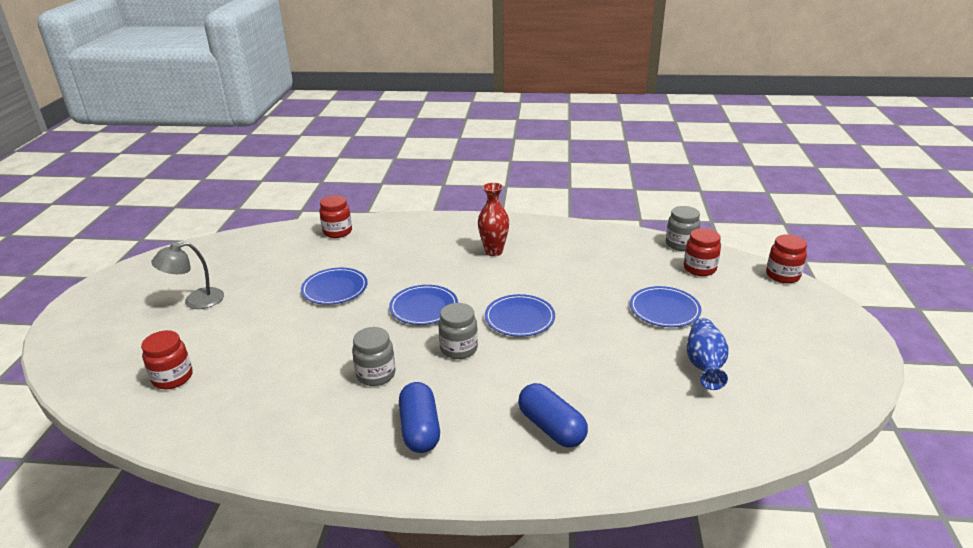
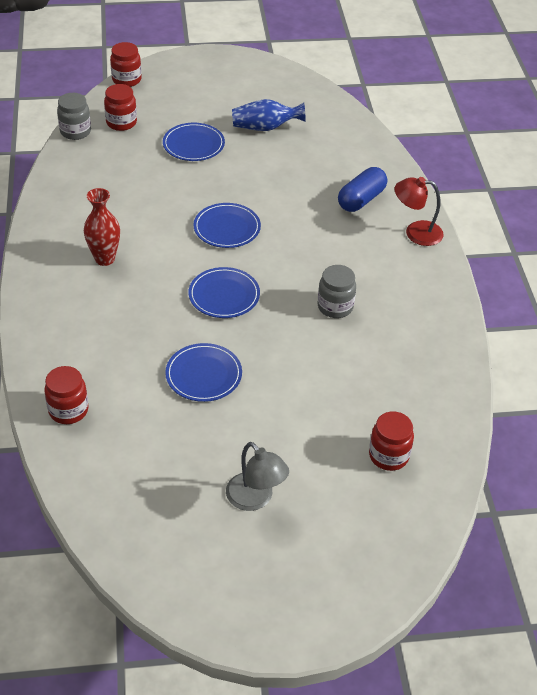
camera: 105 degrees left, 15 degrees up
blue capsule [399,382,440,453] -> none
grey jar [439,303,478,359] -> none
none -> red lamp [395,177,444,246]

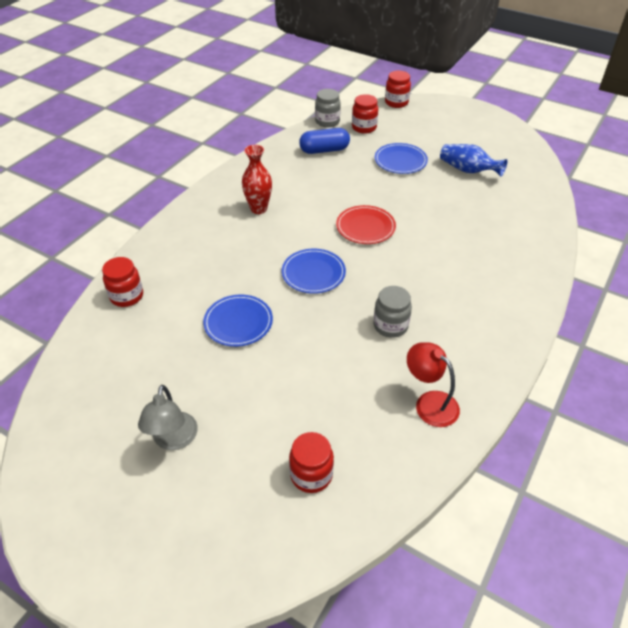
camera: 40 degrees right, 0 degrees up
blue plate [193,203,261,248] -> red plate [336,205,396,244]
blue capsule [338,167,387,212] -> blue capsule moved to [299,128,350,154]
red lamp [395,177,444,246] -> red lamp moved to [407,342,460,427]

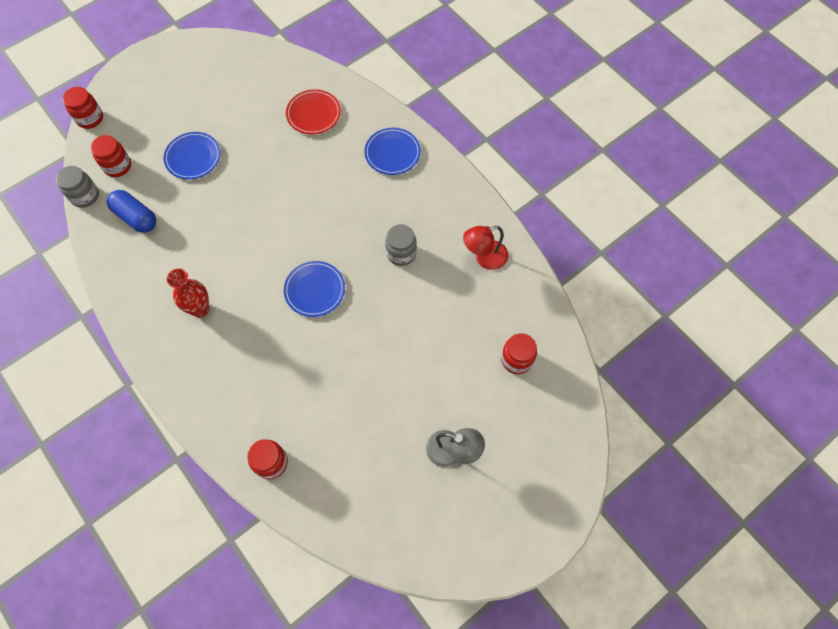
camera: 70 degrees left, 20 degrees up
blue plate [203,294,273,347] -> blue plate moved to [364,128,421,175]
blue capsule [299,128,350,154] -> blue capsule turned 60 degrees counterclockwise [107,190,156,233]
red plate [336,205,396,244] -> red plate moved to [286,89,341,134]
blue vase [440,144,507,176] -> none

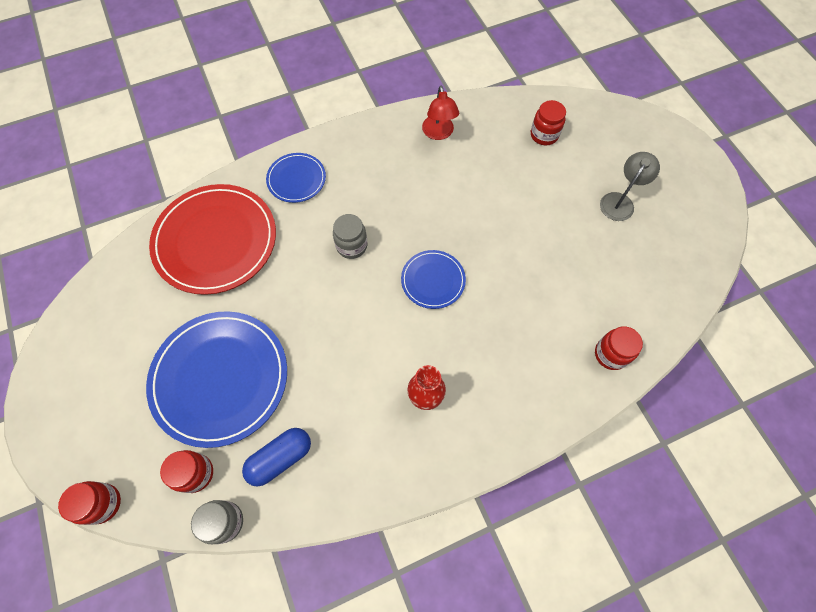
camera: 75 degrees left, 0 degrees up
blue plate [164,132,221,179] -> blue plate [146,311,287,448], size x1.98
red plate [286,89,341,134] -> red plate [149,184,276,295], size x1.98
grey jar [385,224,417,266] -> grey jar moved to [333,214,367,259]

